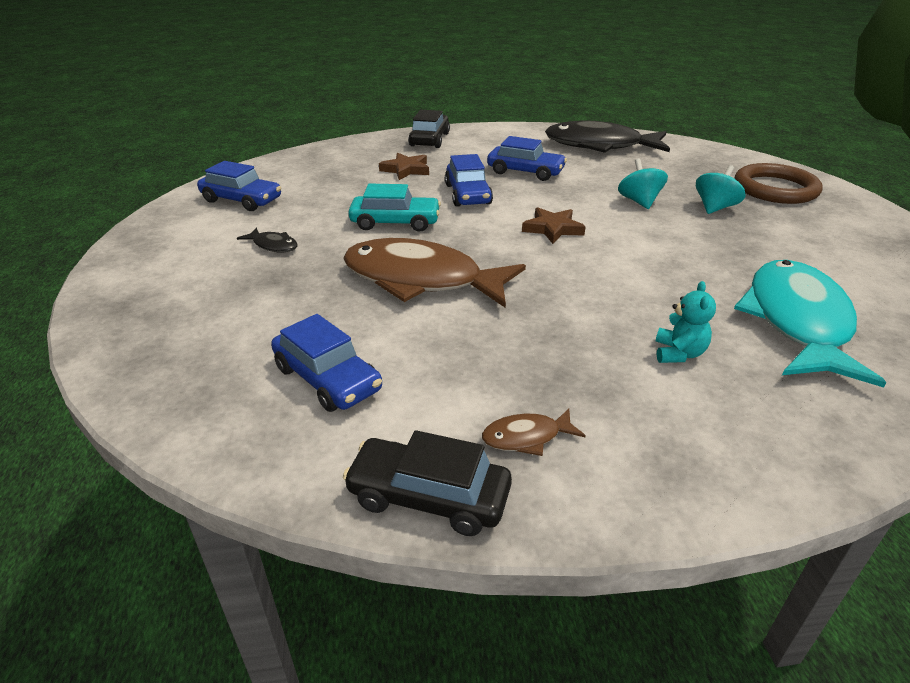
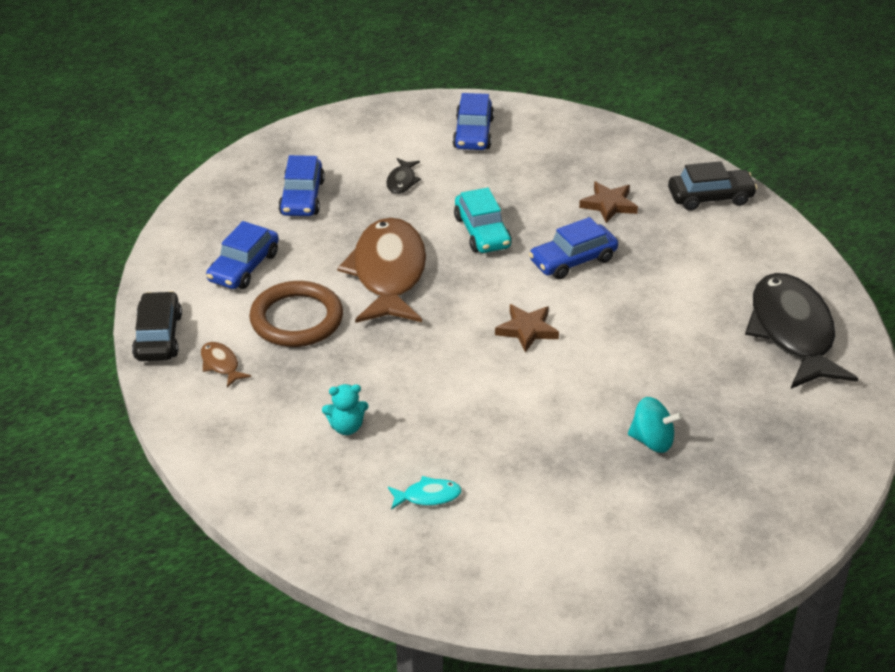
camera: 70 degrees right, 5 degrees up
blue car [487,136,567,181] -> blue car moved to [278,155,325,216]
turquoise spinning top [618,159,668,209] -> none
turquoise fish [734,260,886,388] -> turquoise fish [388,476,462,510], size x0.40
brown ring [735,163,823,204] -> brown ring moved to [249,281,343,347]

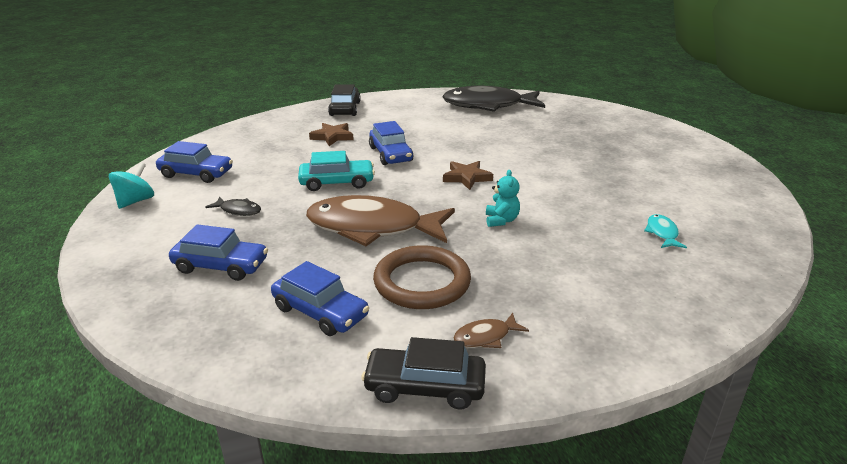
camera: 80 degrees left, 10 degrees down
turquoise teddy bear [322,384,368,435] -> turquoise teddy bear moved to [486,170,520,227]
turquoise spinning top [628,397,683,453] -> turquoise spinning top moved to [109,163,154,209]

